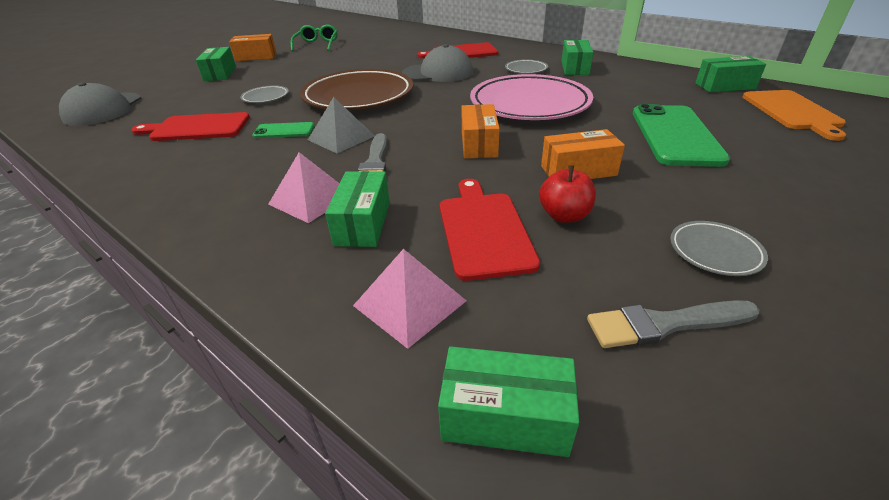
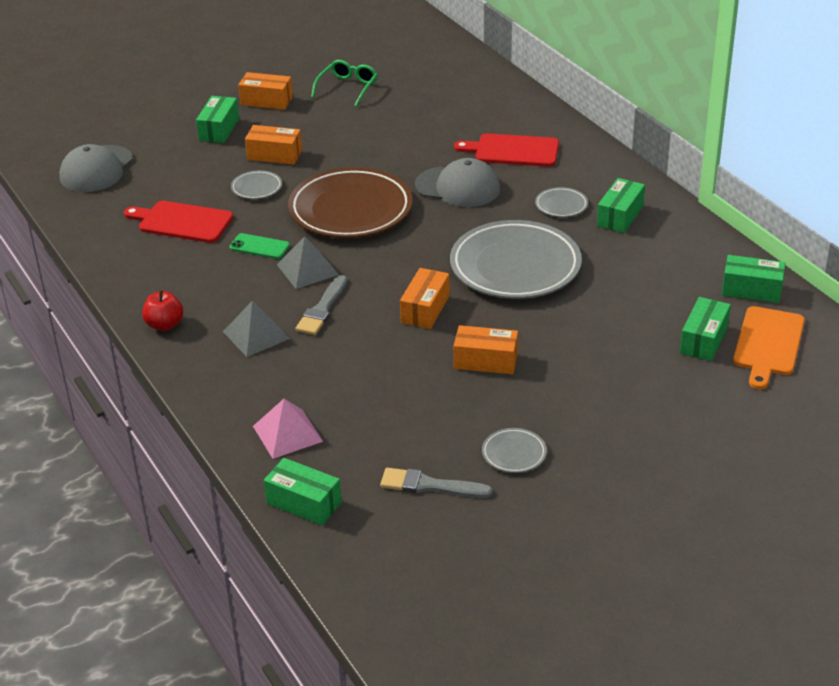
camera: 20 degrees right, 0 degrees up
pink pyramid [268,152,339,223] -> grey pyramid [223,301,291,357]
green box [325,171,390,247] -> green box moved to [680,297,731,361]
red cutting board [440,179,540,281] -> none
pink plate [470,74,593,120] -> grey plate [450,220,582,299]
red apple [539,165,596,223] -> red apple moved to [142,290,183,331]
green phone [633,104,730,167] -> none
none -> orange box [245,125,302,165]

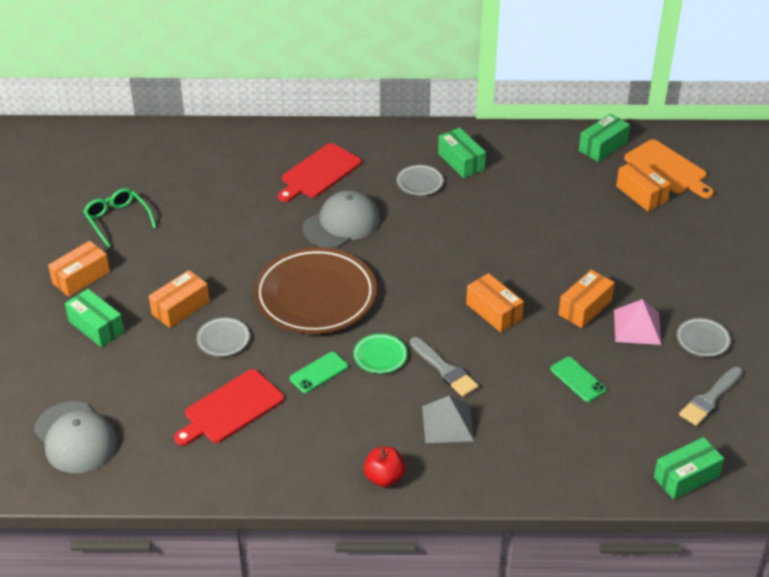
camera: 60 degrees left, 5 degrees up
pink pyramid [253,399,323,459] -> pink pyramid moved to [614,299,661,345]
grey pyramid [277,236,339,289] -> green plate [353,334,407,374]
grey plate [450,220,582,299] -> none
green box [680,297,731,361] -> orange box [616,159,671,211]
none -> green phone [550,357,606,402]

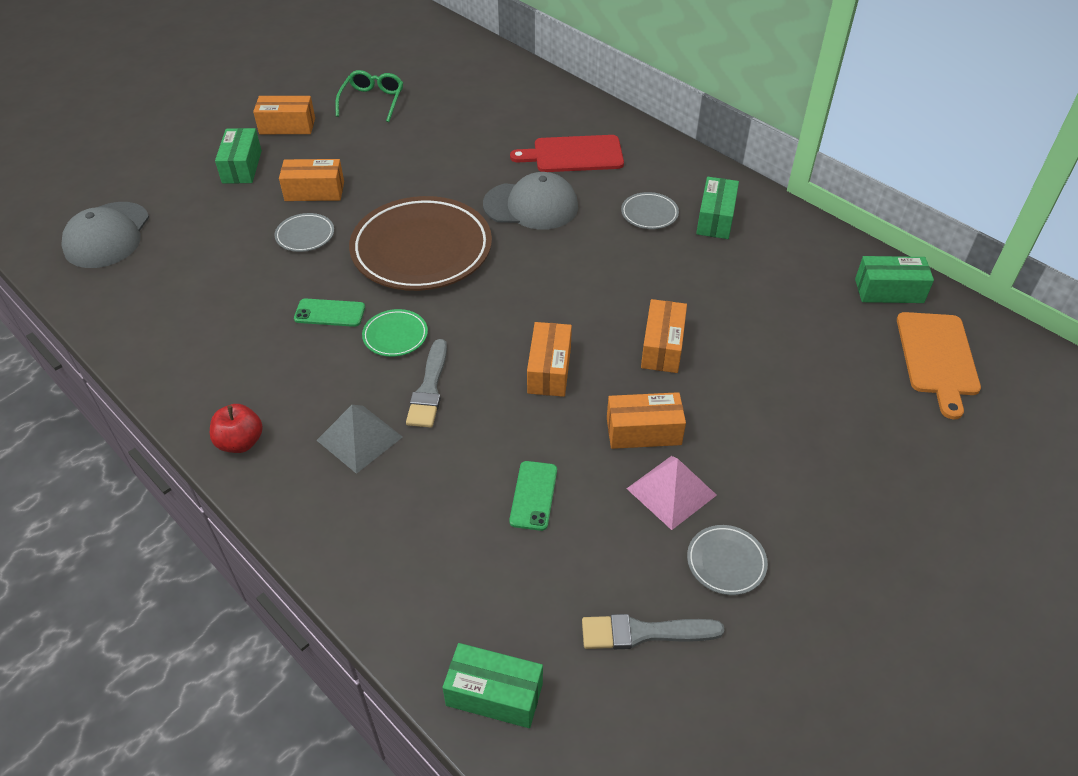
camera: 45 degrees right, 5 degrees up
red cutting board [174,369,284,446] -> none
orange box [616,159,671,211] -> orange box moved to [641,299,687,373]

